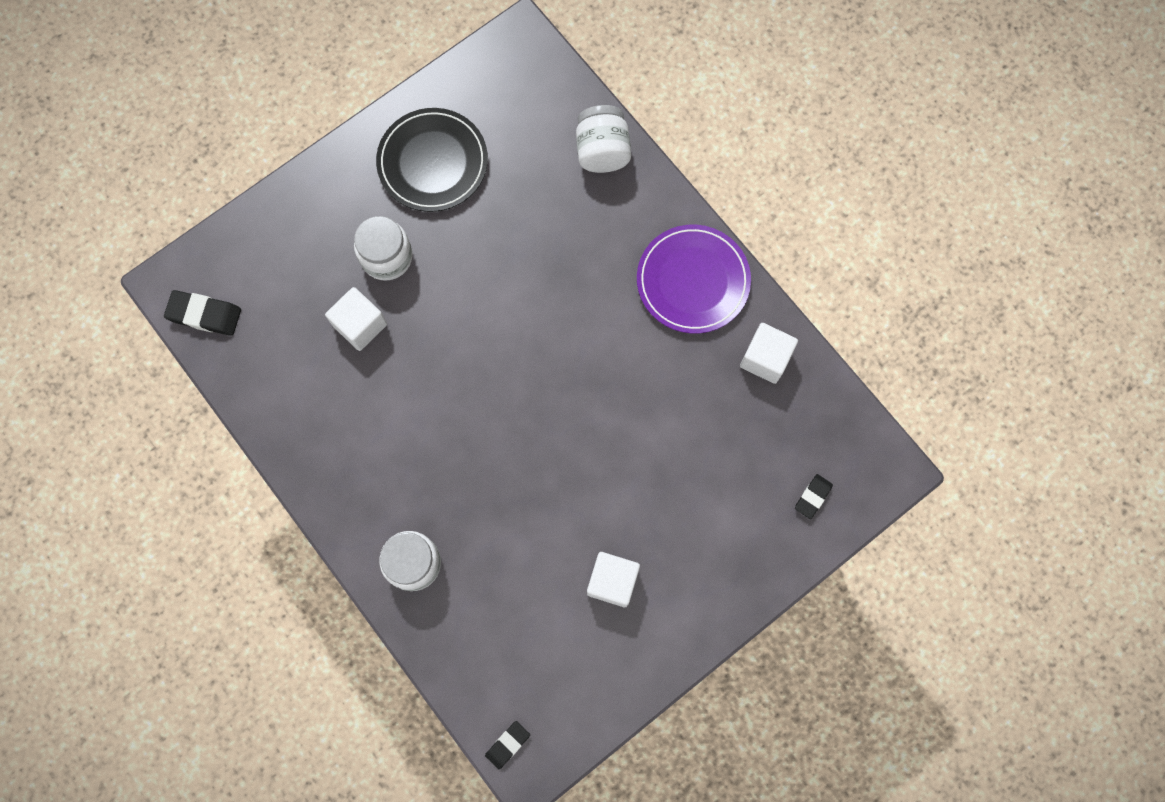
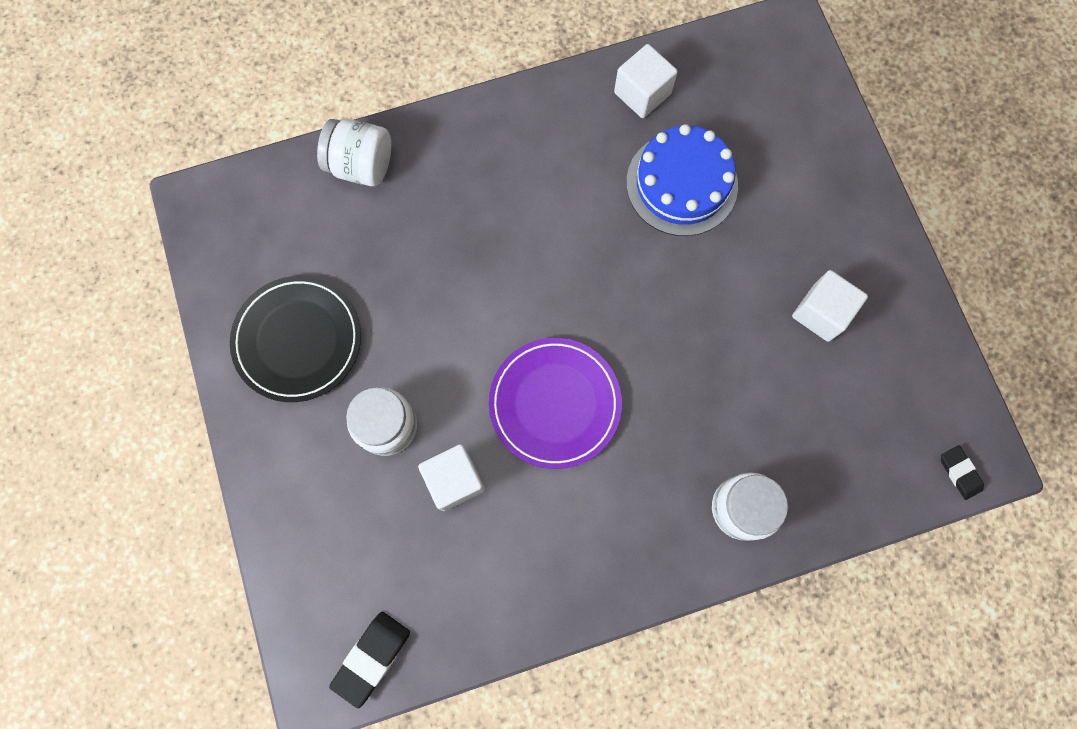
camera: 70 degrees left, 0 degrees up
purple plate [637,225,751,334] -> purple plate moved to [489,338,622,469]
black eraser [795,474,833,519] -> none
none -> blue cake [626,124,738,236]

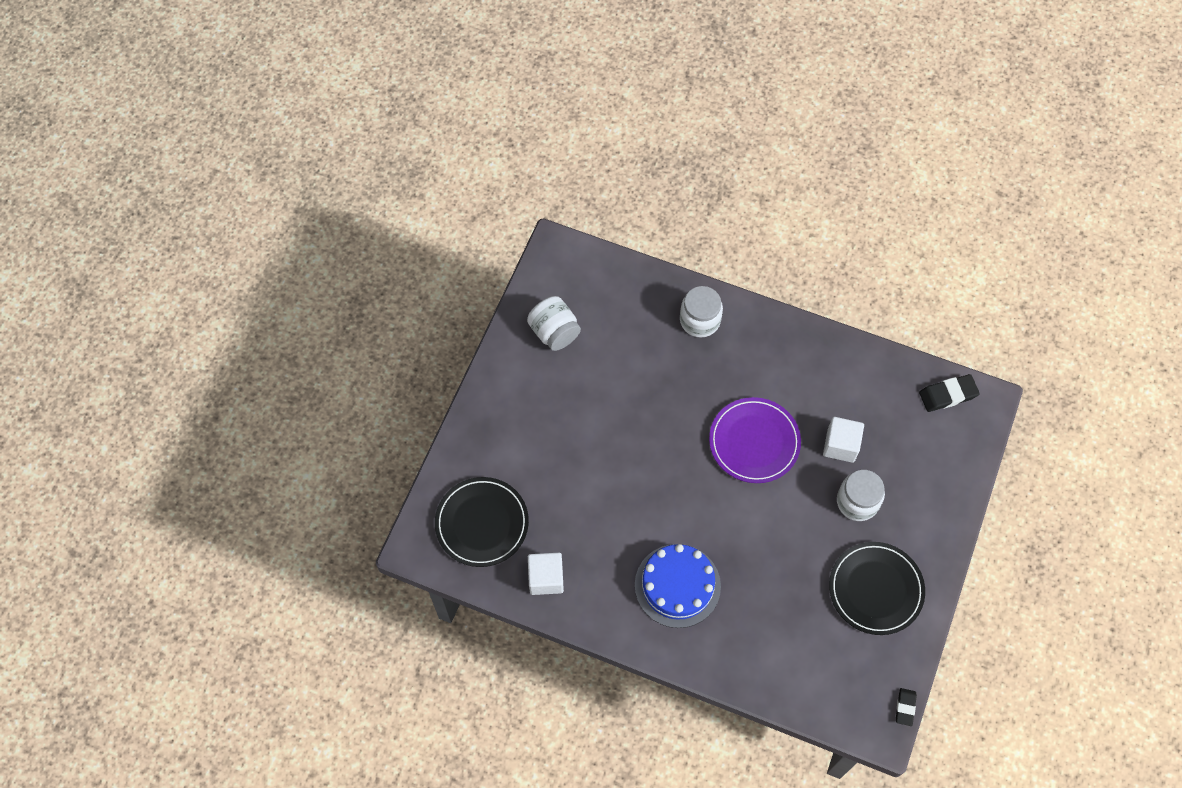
camera: 140 degrees left, 10 degrees down
white jar [317,119,391,186] -> white jar moved to [527,296,581,351]
blue cake [626,124,738,236] -> blue cake moved to [635,544,721,628]
white cube [792,270,868,342] -> none
black eraser [941,445,984,500] -> black eraser moved to [896,688,917,726]
none -> black plate [435,477,529,567]

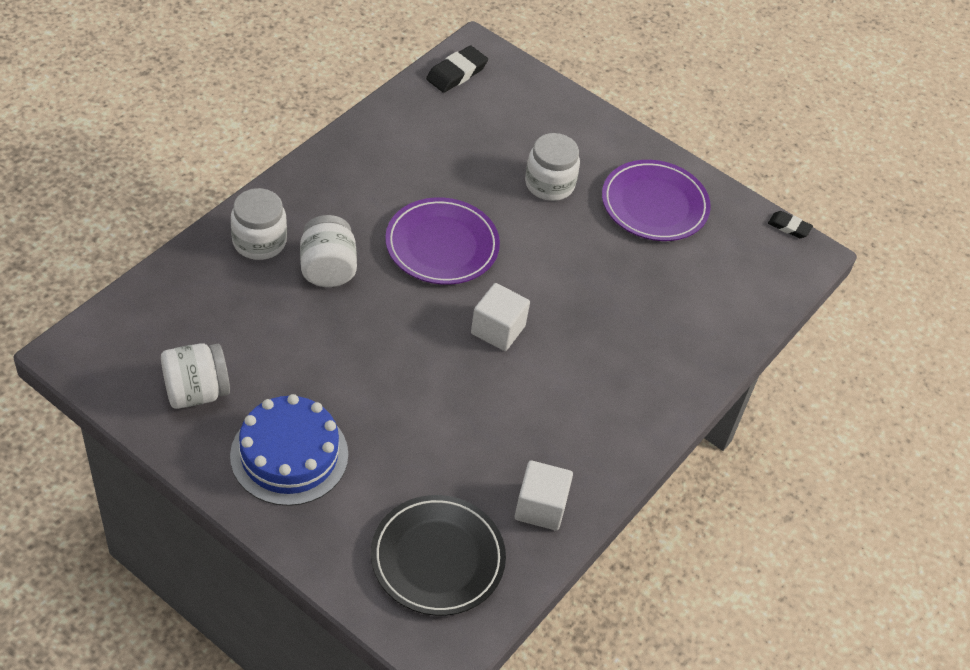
camera: 80 degrees left, 15 degrees down
blue cake [635,544,721,628] -> blue cake moved to [230,394,348,506]
white cube [823,417,864,463] -> white cube moved to [471,283,530,351]
black plate [829,542,925,635] -> purple plate [602,160,711,241]
black eraser [919,374,980,412] -> black eraser turned 45 degrees clockwise [426,45,488,93]
none -> white jar [300,215,357,287]

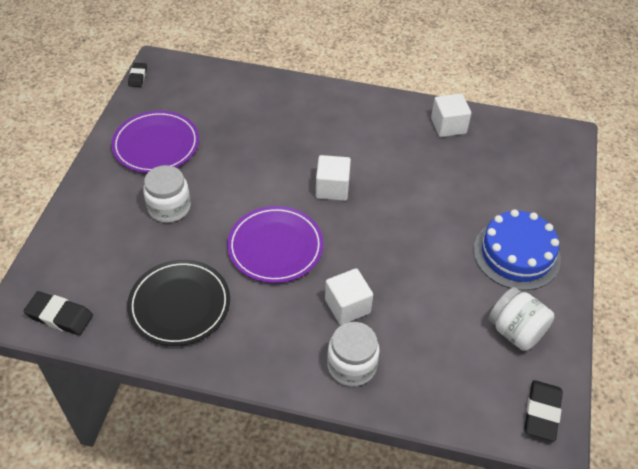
camera: 110 degrees left, 0 degrees up
white jar [300,215,357,287] -> white cube [325,268,373,325]
black plate [371,495,506,616] -> black plate moved to [127,260,230,346]
none -> black eraser [524,380,563,442]

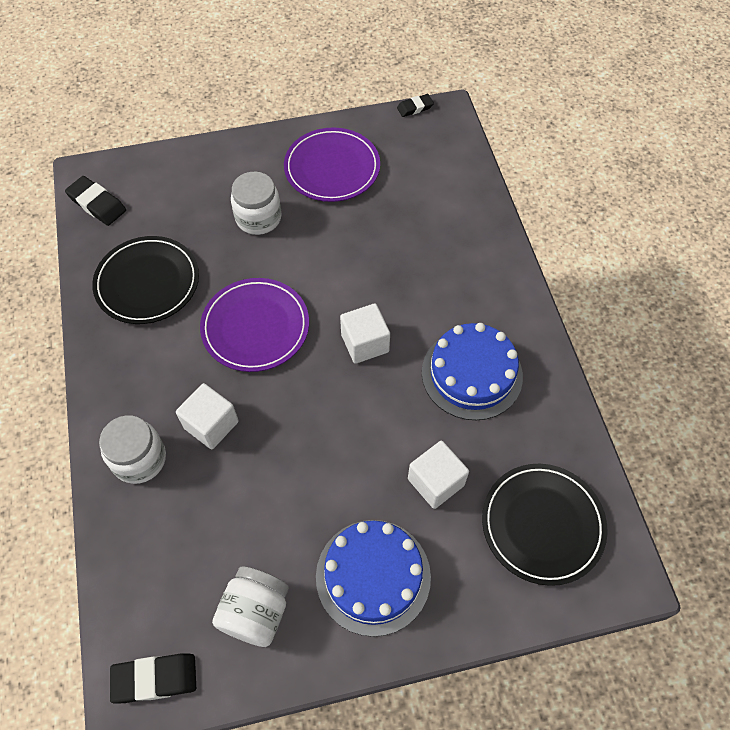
camera: 65 degrees right, 10 degrees up
black eraser [24,291,93,335] -> black eraser turned 45 degrees counterclockwise [65,176,126,226]
white cube [431,93,471,137] -> white cube moved to [408,441,469,509]
none -> blue cake [422,323,523,420]
none -> black plate [482,464,608,586]

